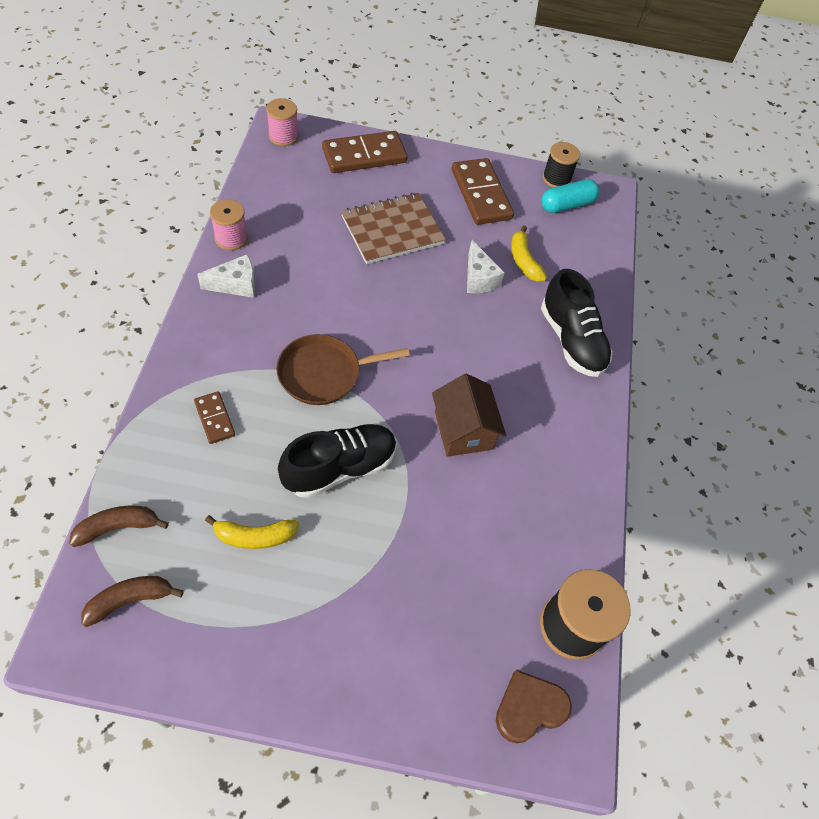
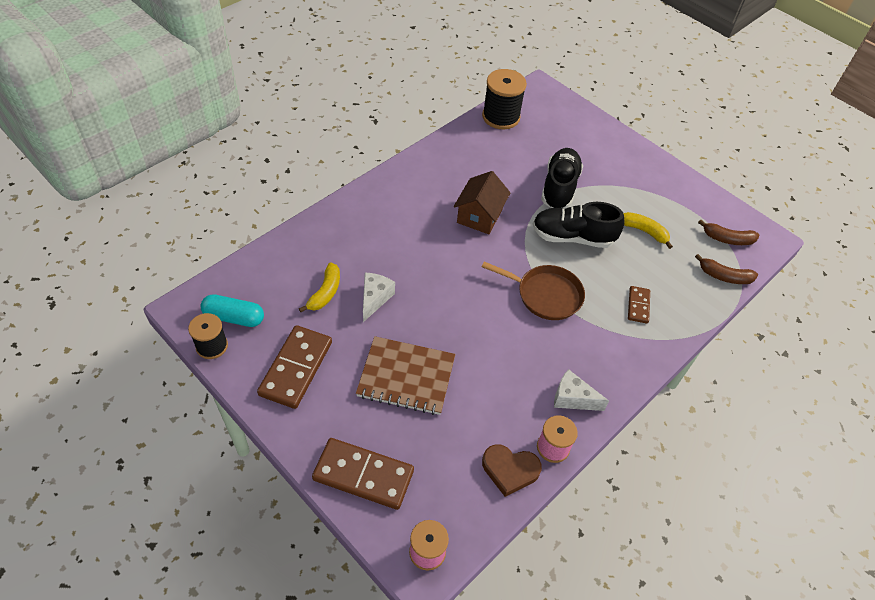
camera: 140 degrees left, 5 degrees down
brown heart [496,670,572,743] -> brown heart moved to [482,444,542,497]
black shoe [541,269,613,377] -> black shoe moved to [541,148,583,209]

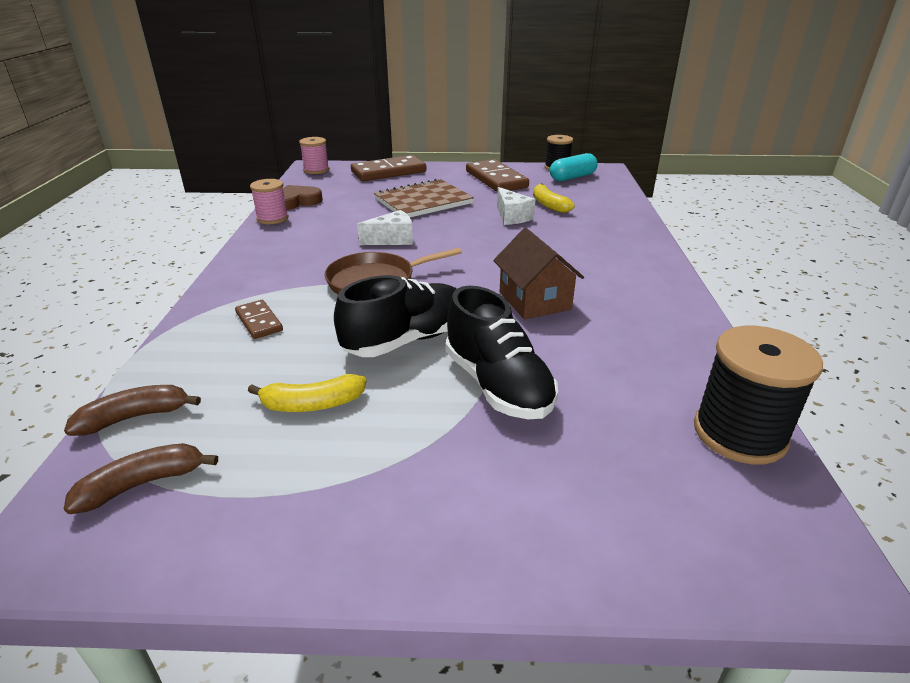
camera: 140 degrees right, 20 degrees down
white cheese [554,369,609,411] -> white cheese moved to [357,210,413,245]

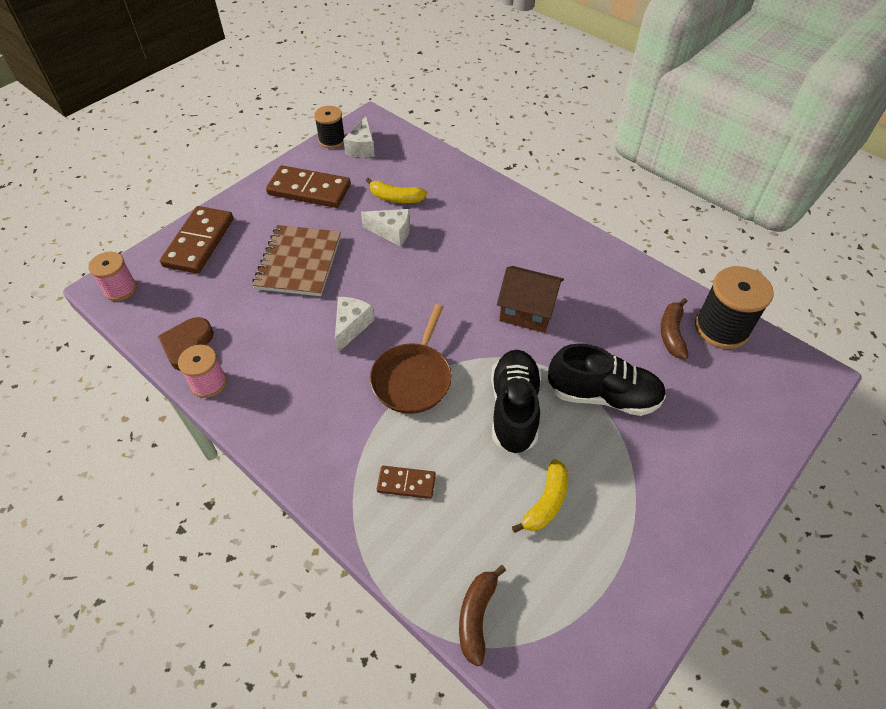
camera: 50 degrees left, 20 degrees up
brown banana [64,443,218,514] -> brown banana moved to [661,298,689,359]
turquoise capsule [550,153,598,181] -> white cheese [343,116,375,157]

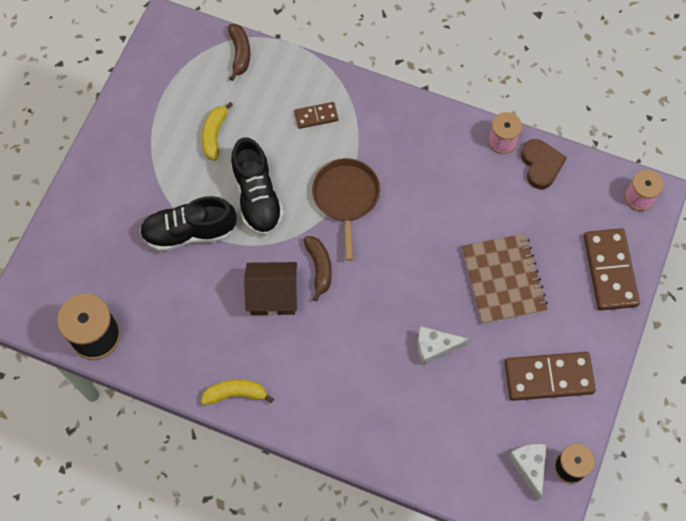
camera: 160 degrees right, 15 degrees up
white cheese [335,297,375,352] -> none
yellow banana [366,178,427,203] -> yellow banana moved to [201,379,274,405]
brown banana [661,298,689,359] -> brown banana moved to [303,236,332,301]

